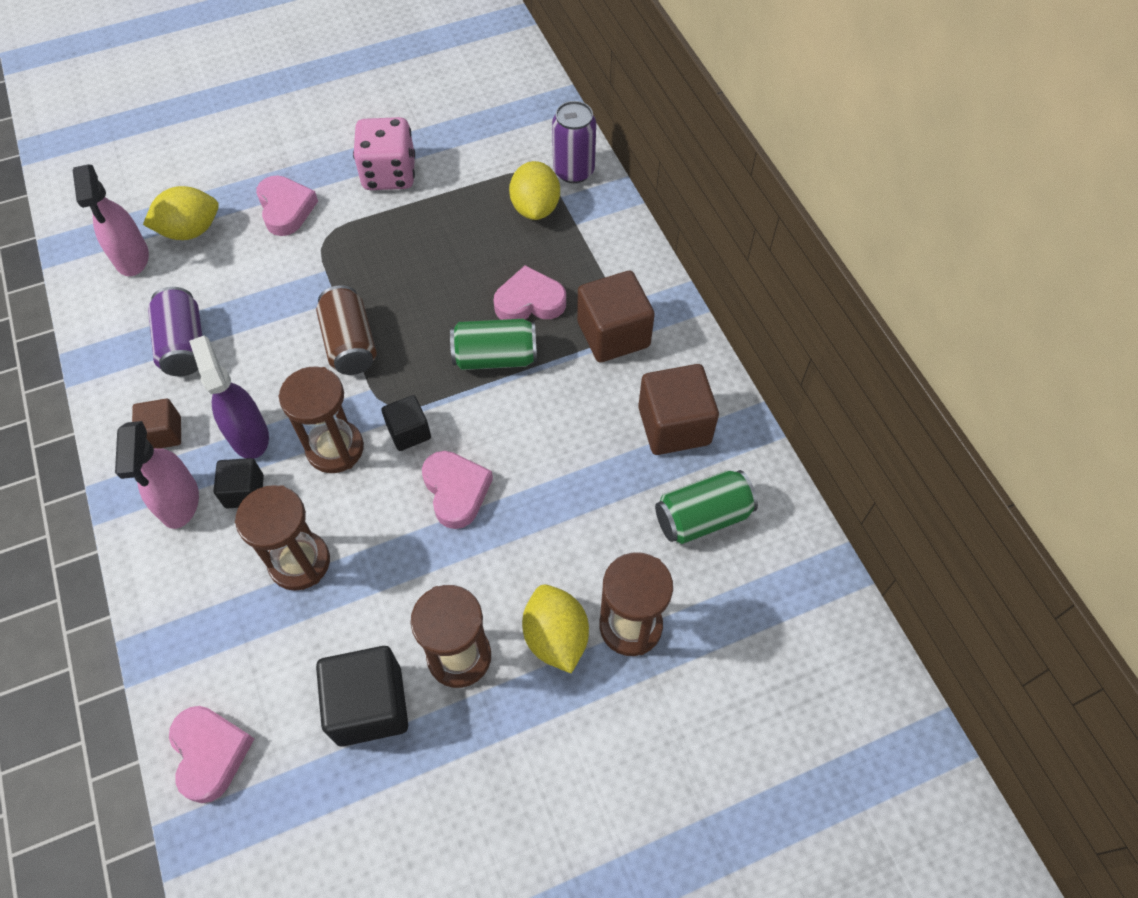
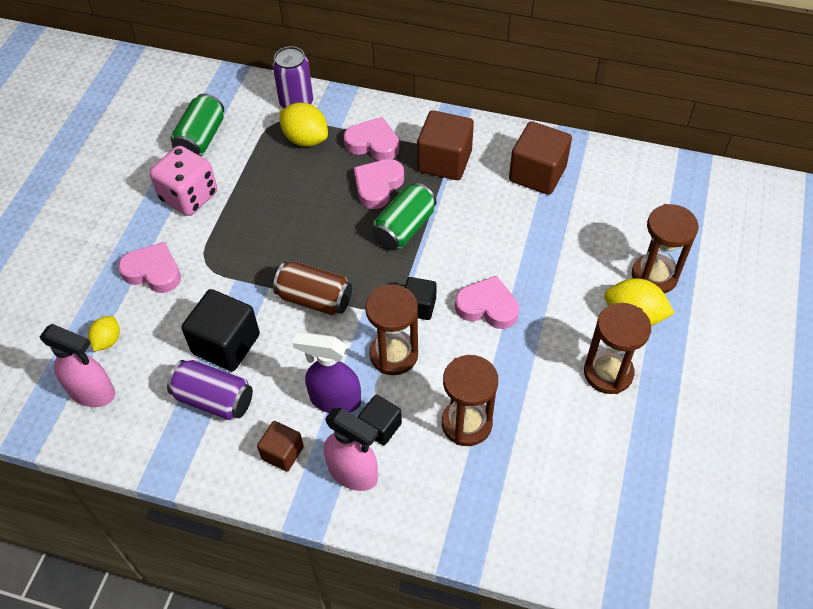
camera: 50 degrees left, 5 degrees down
yellow lemon [143,186,219,240] -> yellow lemon [88,316,120,351], size x0.60
pink heart [169,706,254,803] -> pink heart moved to [344,117,399,161]
black cube [316,646,408,747] -> black cube moved to [181,289,260,371]
green can [655,470,758,544] -> green can moved to [171,93,224,156]

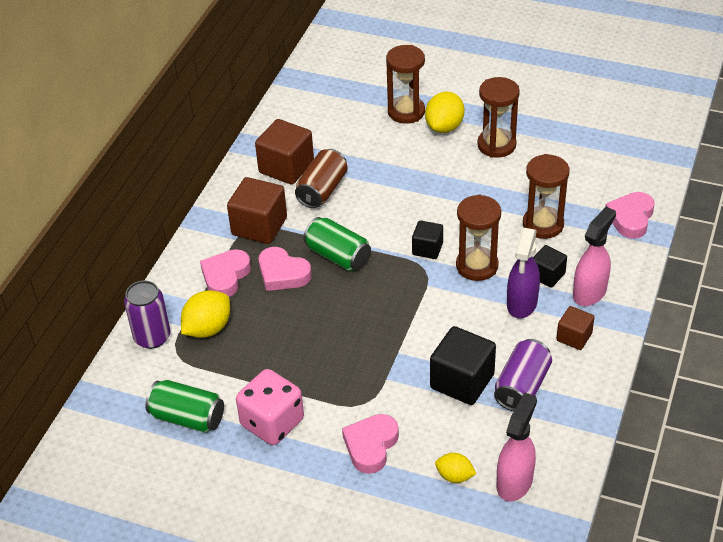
camera: 85 degrees left, 10 degrees down
brown can [273,261,352,316] -> brown can moved to [295,149,348,208]
pink heart [455,275,519,329] -> pink heart moved to [605,192,654,239]

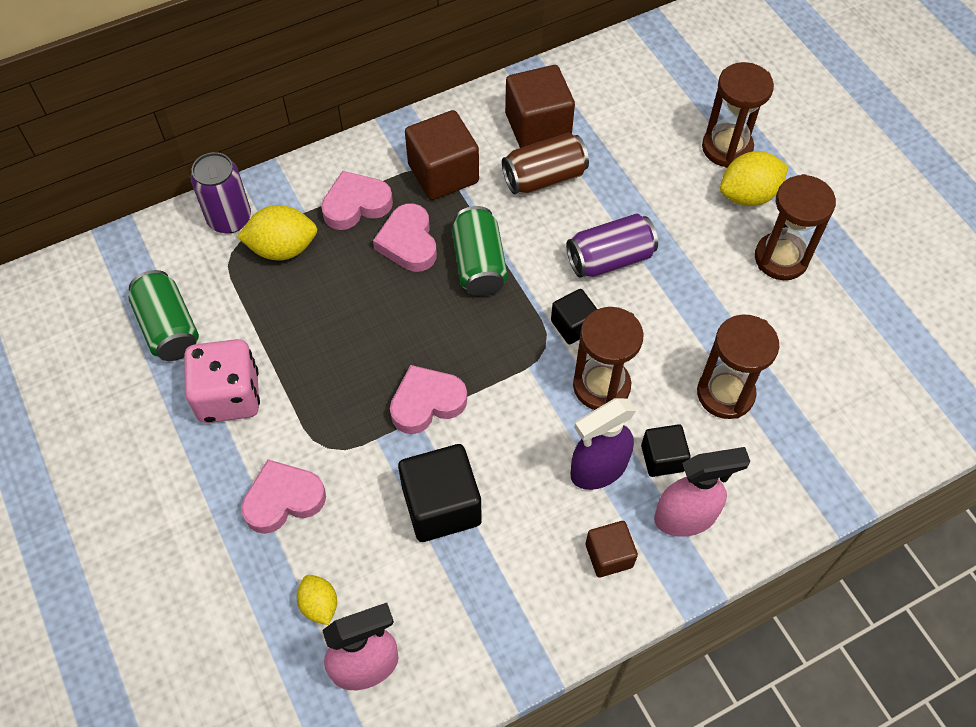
camera: 40 degrees right, 15 degrees up
purple can [494,339,552,411] -> purple can moved to [566,214,658,278]
pink heart [605,192,654,239] -> pink heart moved to [390,365,467,434]

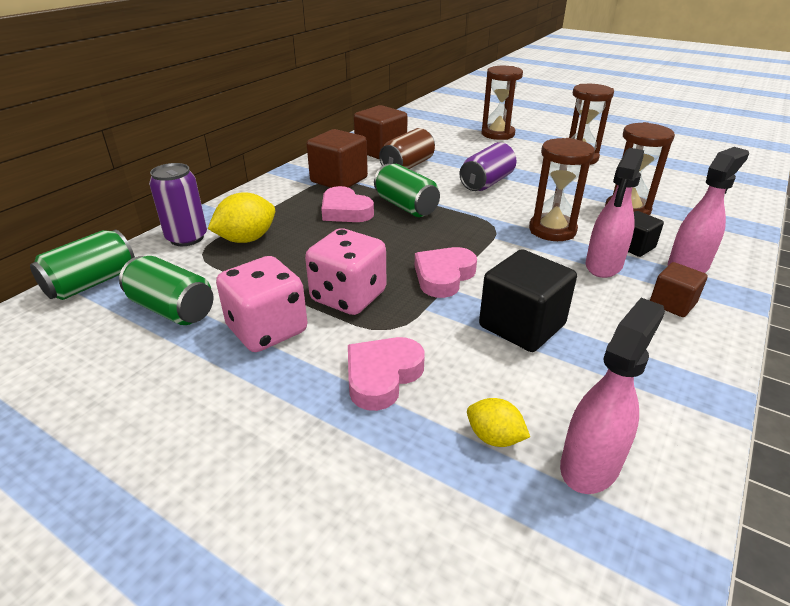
camera: 30 degrees left, 25 degrees down
pink heart [321,171,393,230] -> none
black cube [551,289,597,344] -> none
purple spray bottle [571,398,636,490] -> pink spray bottle [586,148,644,278]
yellow lemon [720,151,789,206] -> none
none -> green can [30,230,135,300]
none -> pink dice [305,228,386,315]

